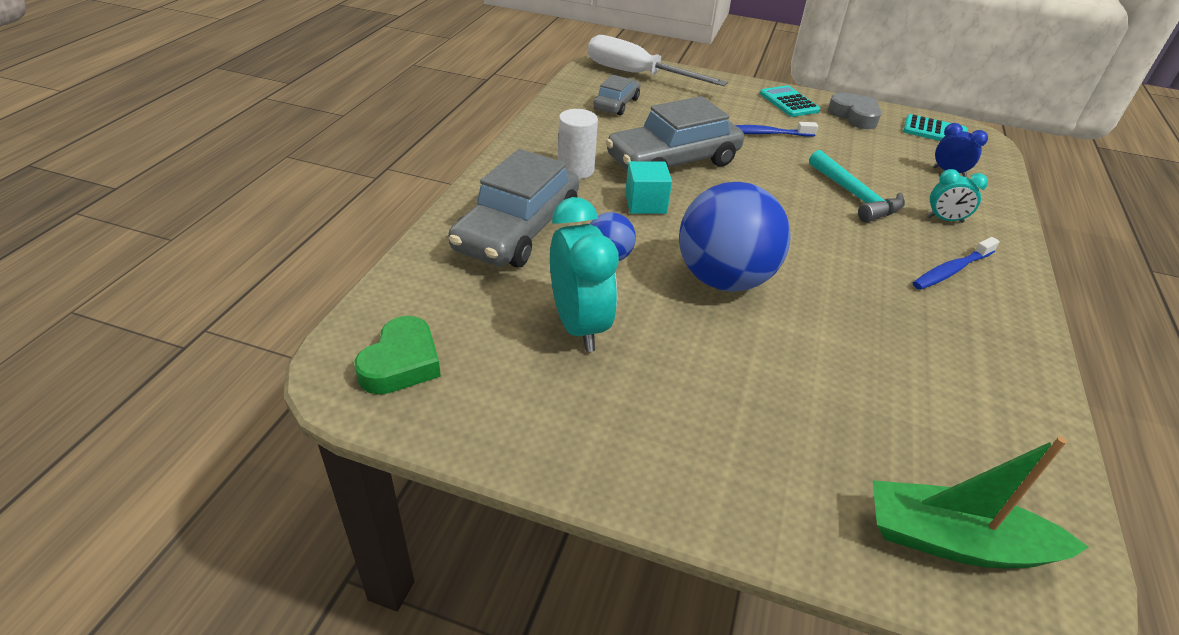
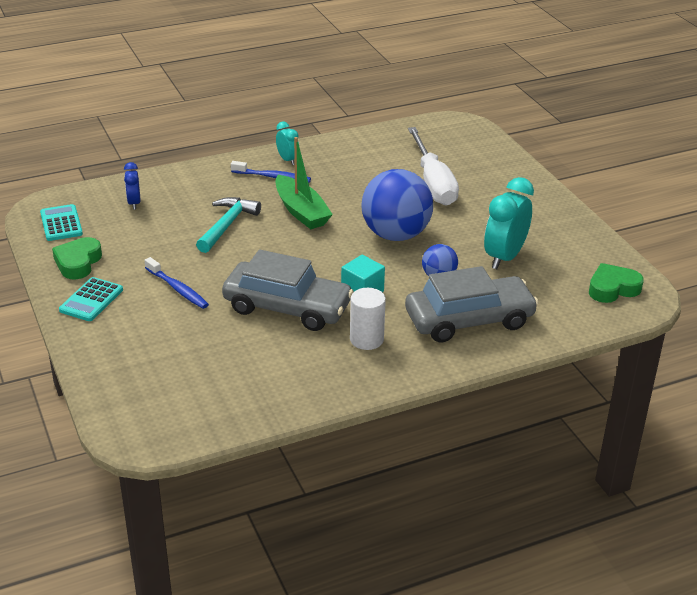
camera: 130 degrees left, 5 degrees down
white screwdriver [588,35,728,86] -> white screwdriver moved to [408,127,459,206]
grey car [593,75,640,116] -> none
grey heart [828,93,882,129] -> green heart [52,237,102,280]
green boat [872,436,1088,568] -> green boat moved to [275,137,333,229]
turquoise clock [927,169,988,223] -> turquoise clock moved to [276,121,299,165]

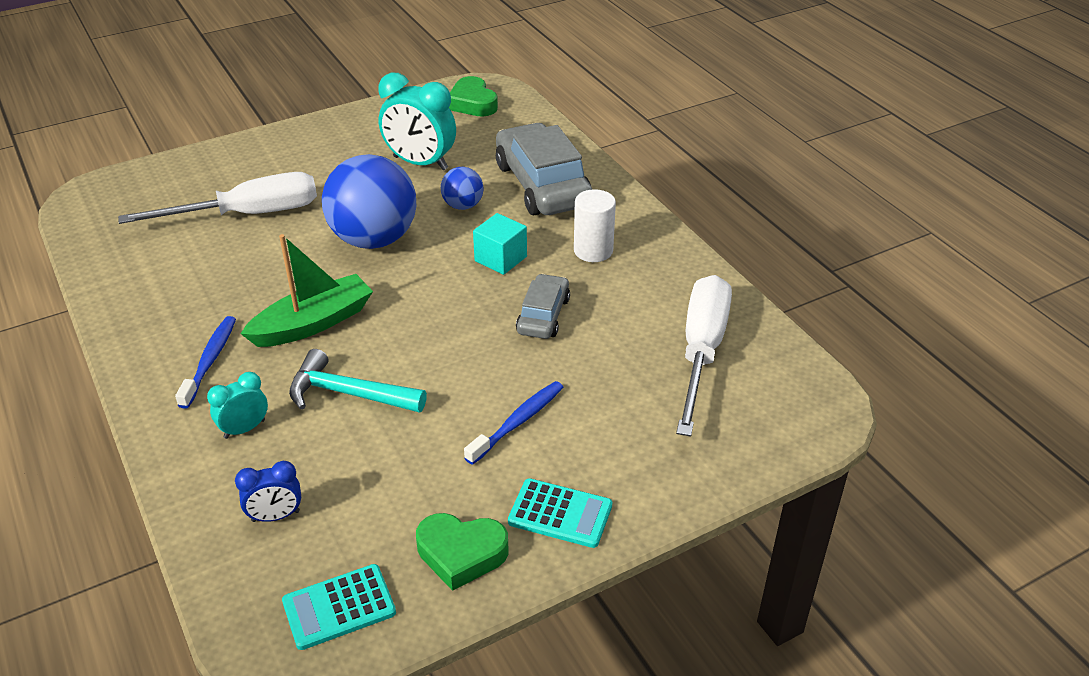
camera: 95 degrees left, 5 degrees up
grey car [222,249,354,331] -> grey car [516,274,570,339], size x0.54
turquoise clock [276,121,299,165] -> turquoise clock moved to [207,372,268,439]
none -> white screwdriver [676,275,732,437]

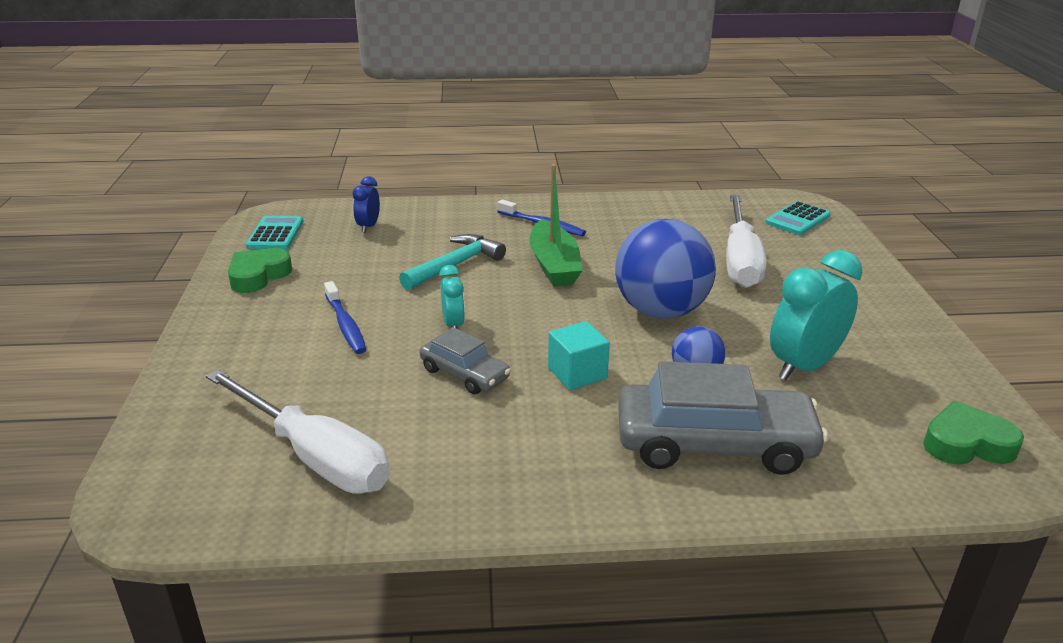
camera: 115 degrees right, 10 degrees down
turquoise clock [207,372,268,439] -> turquoise clock moved to [439,265,465,329]
turquoise calculator [508,478,612,548] -> turquoise calculator moved to [766,201,831,235]
white cylinder [574,189,616,262] -> none

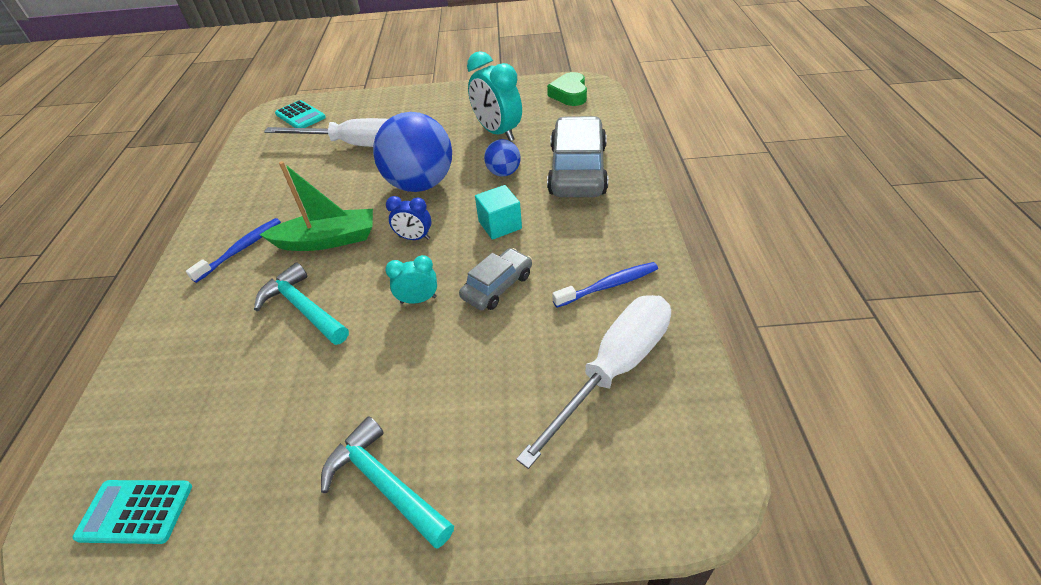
camera: 85 degrees left, 15 degrees up
green heart [228,248,292,293] -> none
blue toothbrush [324,281,366,354] -> blue toothbrush moved to [552,262,658,308]
blue clock [353,176,380,233] -> blue clock moved to [386,196,431,240]
none -> turquoise hammer [321,416,454,549]

